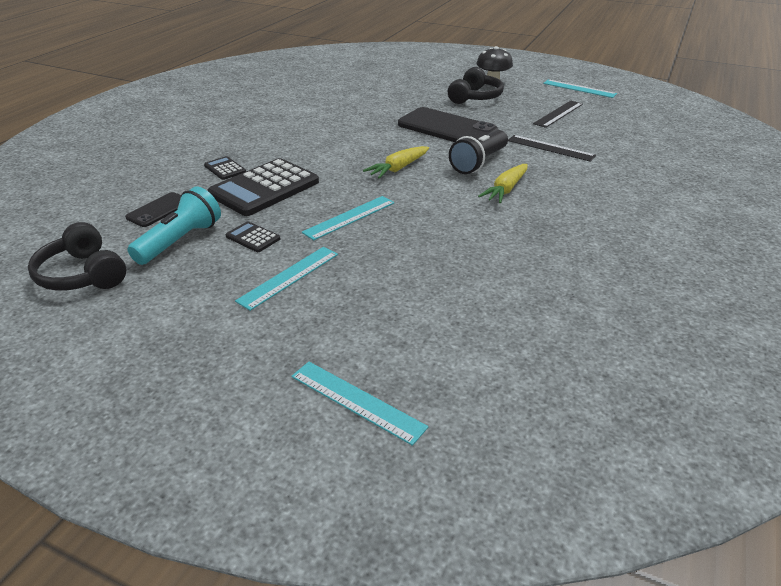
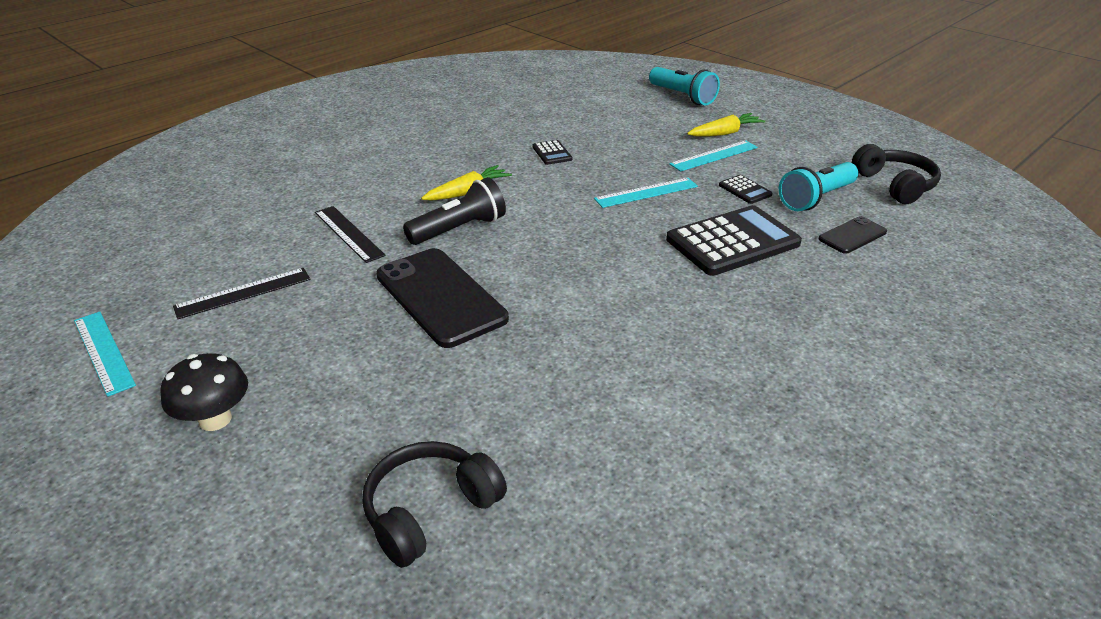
camera: 160 degrees left, 0 degrees up
black calculator [204,156,246,180] -> black calculator moved to [532,140,572,165]
turquoise ruler [291,362,428,446] -> turquoise flashlight [649,67,720,105]
yellow carrot [363,146,429,179] -> yellow carrot moved to [687,113,765,136]
black headphones [448,67,504,104] -> black headphones moved to [362,441,507,568]

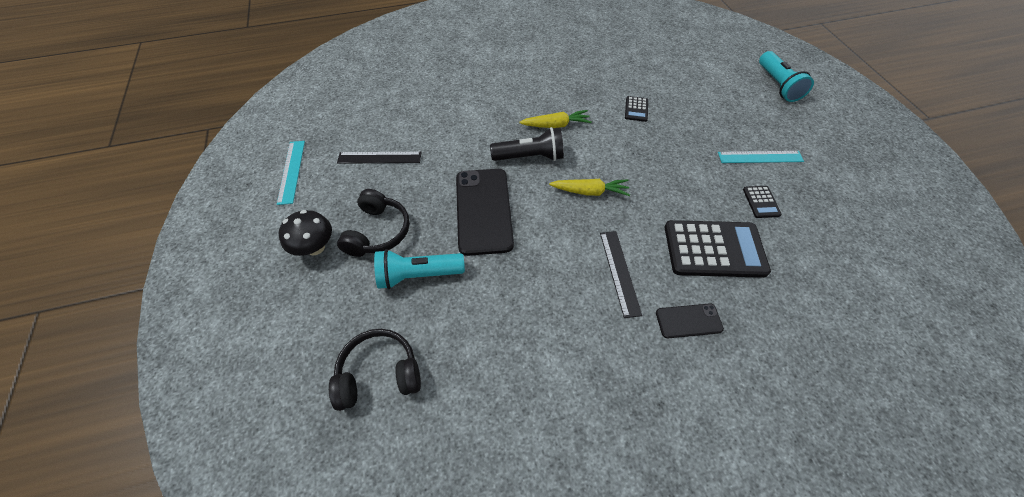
camera: 30 degrees right, 20 degrees up
black ruler [315,206,386,263] -> black ruler moved to [600,231,642,318]
turquoise ruler [594,178,698,208] -> none
yellow carrot [687,113,765,136] -> yellow carrot moved to [549,179,630,196]
turquoise flashlight [779,162,858,211] -> turquoise flashlight moved to [374,249,465,289]
black phone [819,216,887,254] -> black phone moved to [656,303,724,338]
black headphones [852,144,941,204] -> black headphones moved to [337,189,410,257]

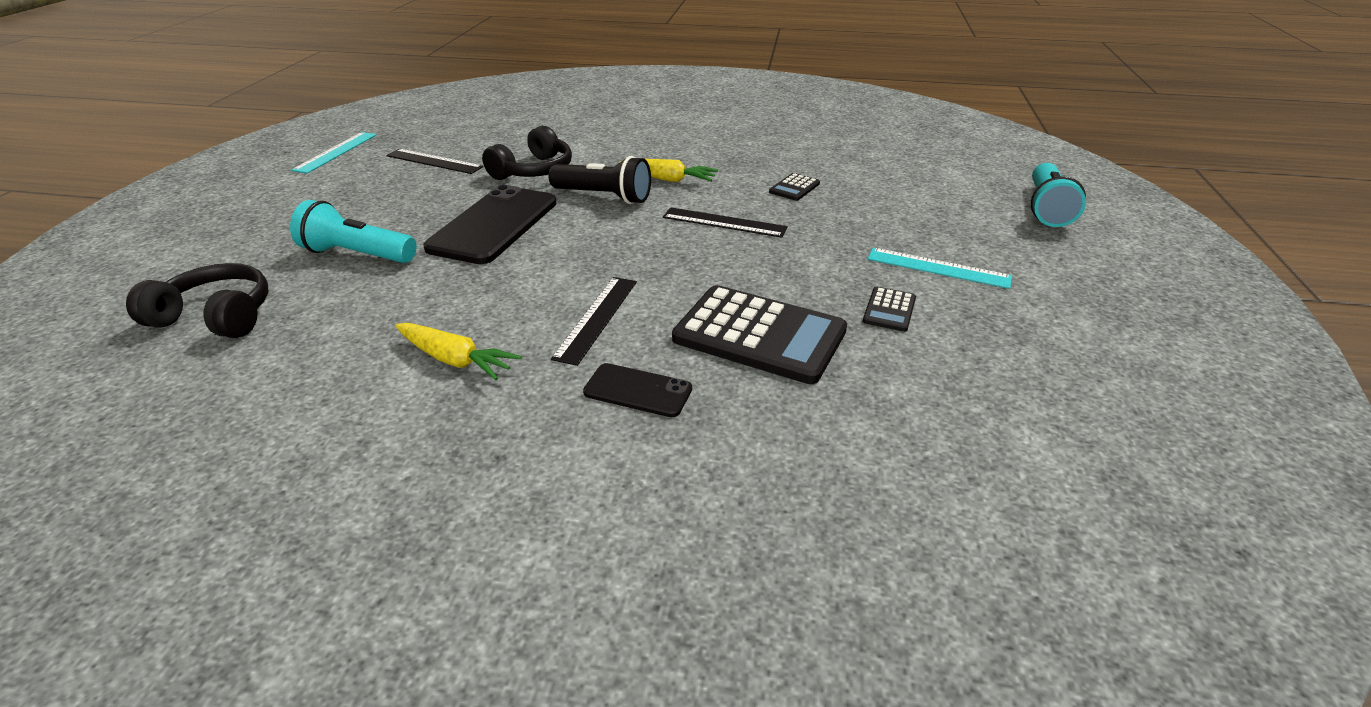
camera: 25 degrees right, 20 degrees down
black mushroom [279,210,332,256] -> none
black headphones [337,189,410,257] -> black headphones moved to [482,126,572,180]
yellow carrot [549,179,630,196] -> yellow carrot moved to [395,323,522,380]
none -> black ruler [663,207,788,238]

